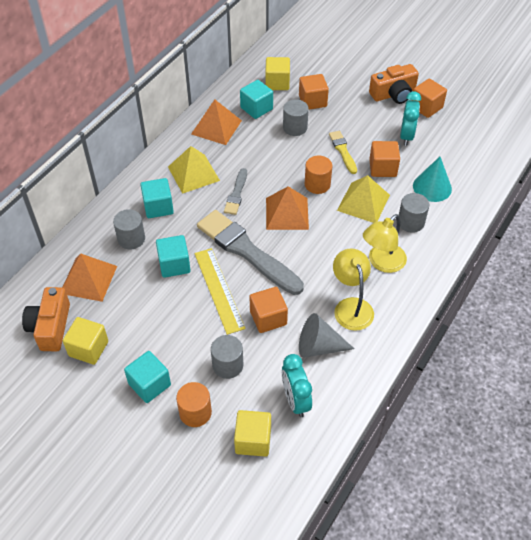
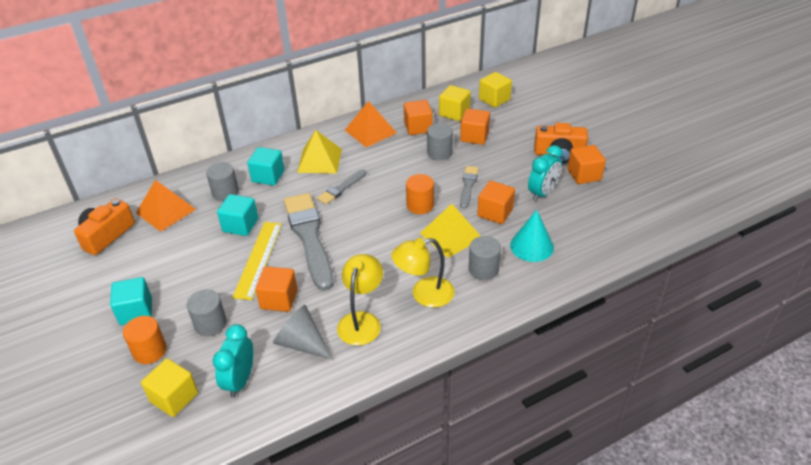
camera: 30 degrees right, 10 degrees down
yellow cube [63,317,108,365] -> yellow cube moved to [479,72,512,108]
turquoise cube [240,80,273,119] -> orange cube [404,100,433,135]
orange pyramid [266,187,309,230] -> none
yellow brush [329,131,357,174] -> grey brush [460,166,479,209]

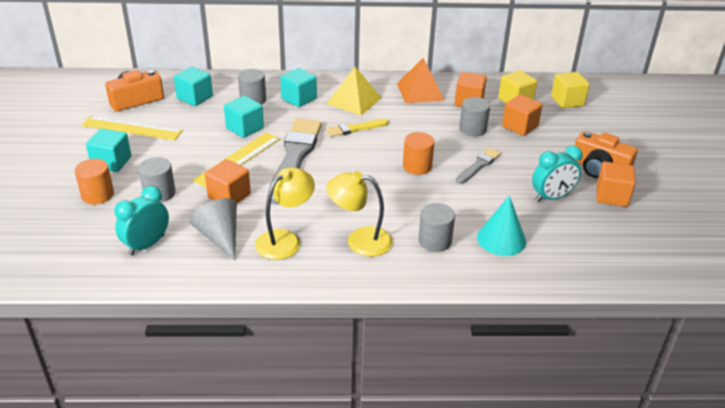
camera: 25 degrees right, 5 degrees down
orange pyramid [136,180,196,232] -> turquoise cube [174,67,213,106]
yellow cube [141,358,198,417] -> none
grey brush [317,169,366,205] -> yellow brush [326,119,388,137]
yellow pyramid [420,204,480,258] -> none
orange cube [477,181,515,224] -> none
none -> yellow ruler [81,116,183,140]

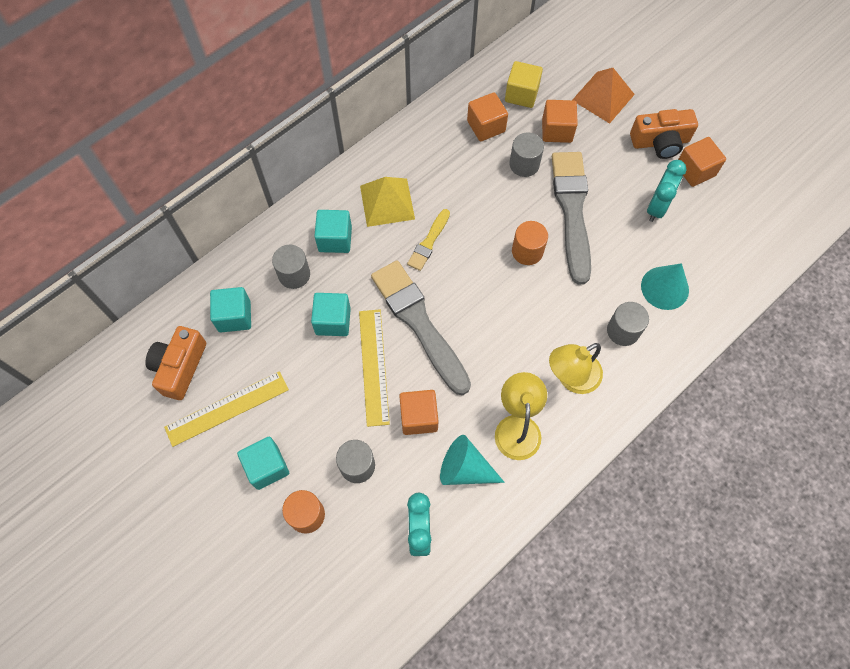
camera: 40 degrees left, 30 degrees up
grey cone [189,198,237,260] -> turquoise cone [440,435,505,485]
orange pyramid [397,58,445,103] -> orange pyramid moved to [572,68,635,124]
grey brush [456,148,501,184] -> grey brush [552,152,591,285], size x2.03
yellow cube [551,72,590,108] -> none

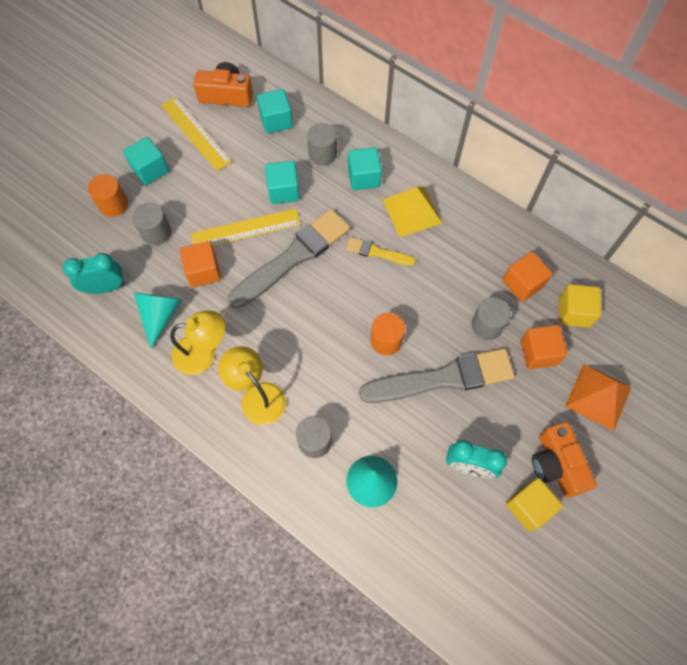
camera: 80 degrees right, 0 degrees up
orange cube [678,137,726,187] -> yellow cube [506,478,563,532]

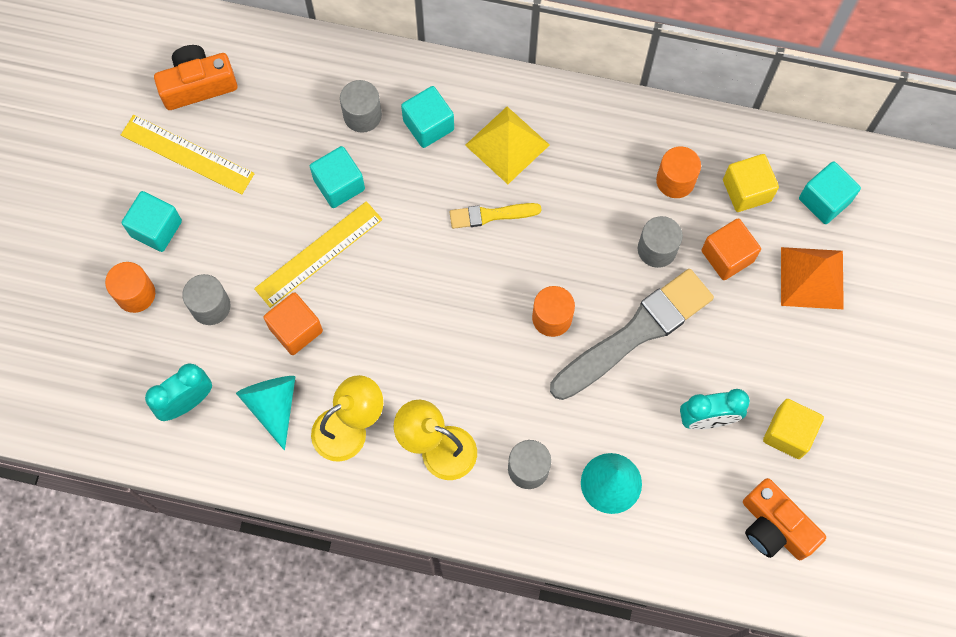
camera: 25 degrees left, 5 degrees up
grey brush [228,209,350,309] -> none
turquoise cube [257,89,293,134] -> turquoise cube moved to [799,161,861,224]
orange cube [503,252,553,302] -> orange cylinder [656,146,701,198]
orange camera [532,422,597,498] -> orange camera moved to [743,478,826,560]

